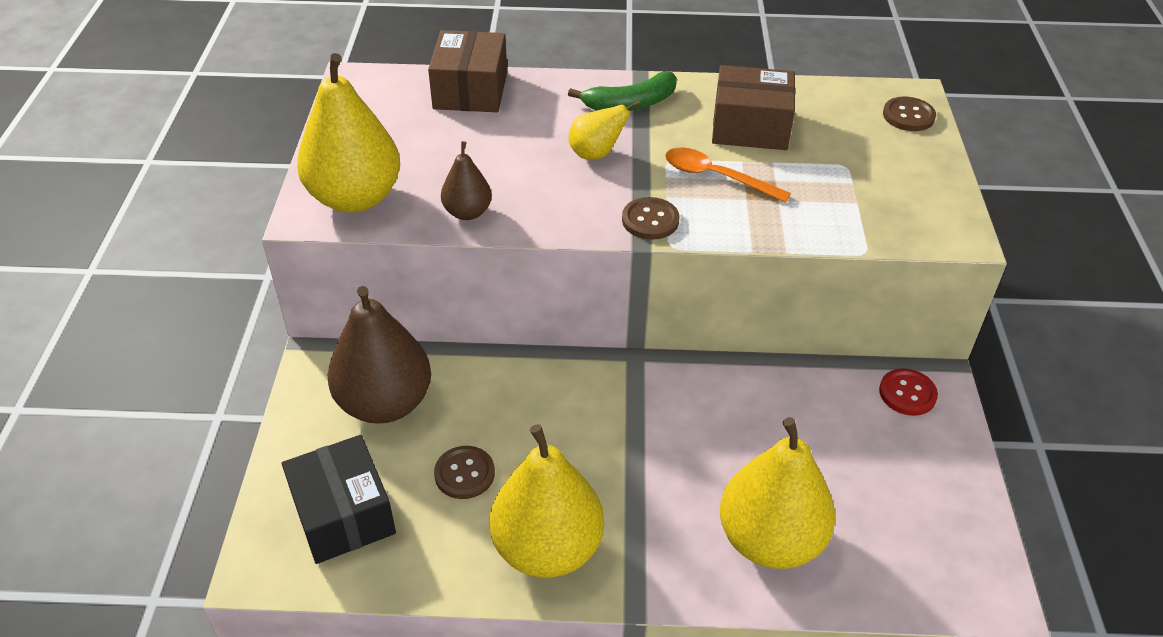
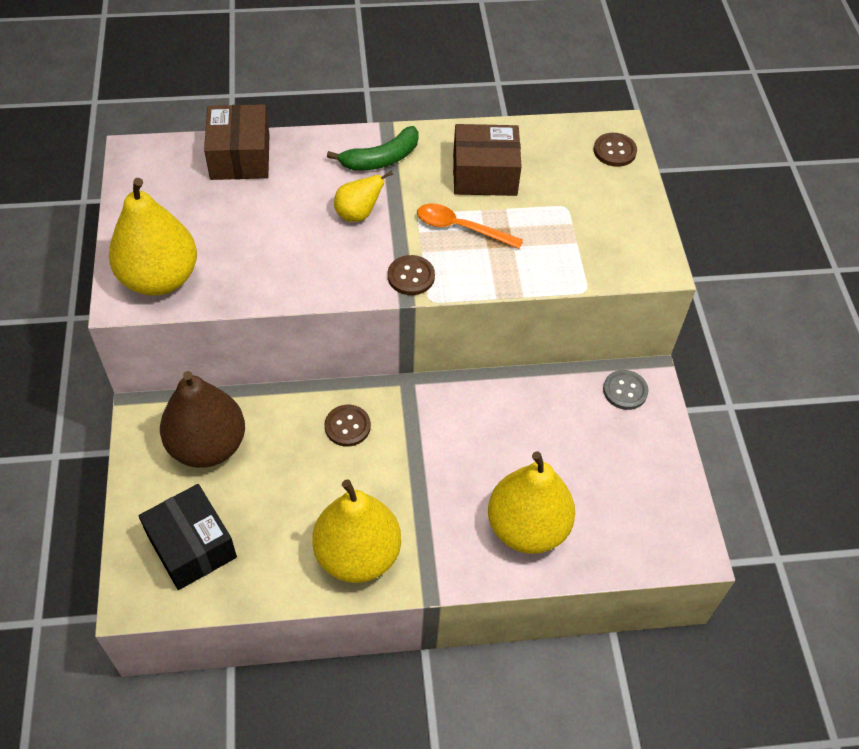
camera: 10 degrees left, 10 degrees up
brown button [434,446,495,499] -> brown button moved to [325,405,371,447]
brown pear [441,141,492,220] -> none
red button [879,368,938,416] -> grey button [603,370,649,410]

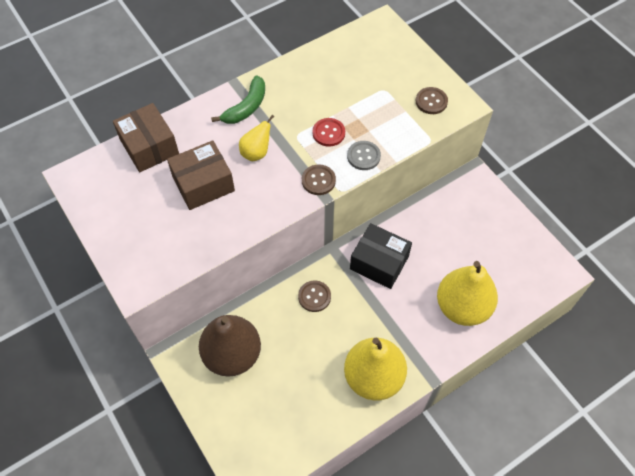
camera: 25 degrees left, 5 degrees up
yellow pear [109,178,197,296] -> none
black box [139,484,237,590] -> black box moved to [350,223,412,289]
orange spoon [417,204,523,249] -> red button [312,118,345,147]
brown box [453,124,522,196] -> brown box moved to [167,140,235,210]
brown button [594,133,637,167] -> brown button moved to [416,87,448,114]
grey button [603,370,649,410] -> grey button moved to [347,141,381,170]

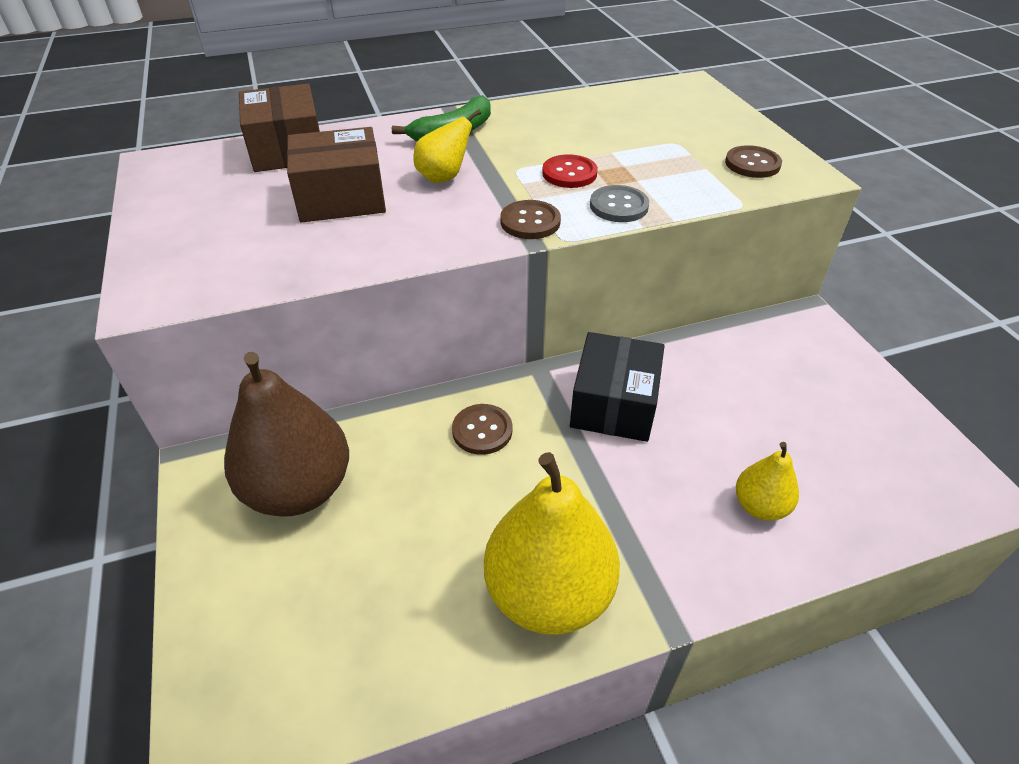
camera: 15 degrees right, 15 degrees down
black box [350,223,412,289] -> black box turned 60 degrees clockwise [570,332,664,442]
yellow pear [437,261,498,326] -> yellow pear [736,442,799,521], size x0.50

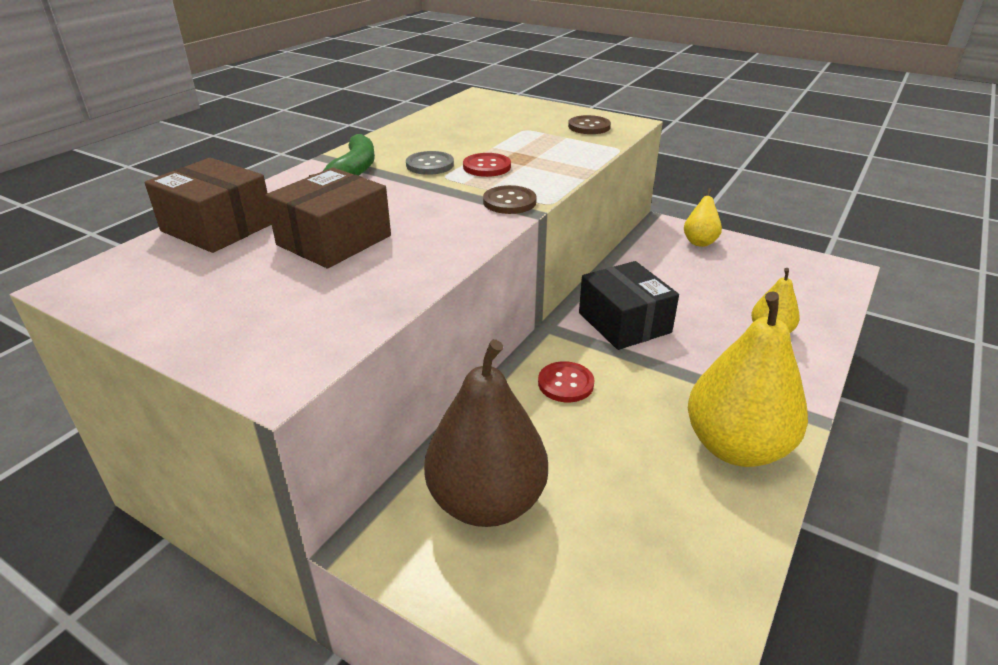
camera: 40 degrees left, 10 degrees down
yellow pear [414,109,481,183] -> yellow pear moved to [684,188,722,247]
brown button [452,404,512,455] -> red button [538,361,594,402]
grey button [590,185,649,222] -> grey button moved to [406,151,454,175]

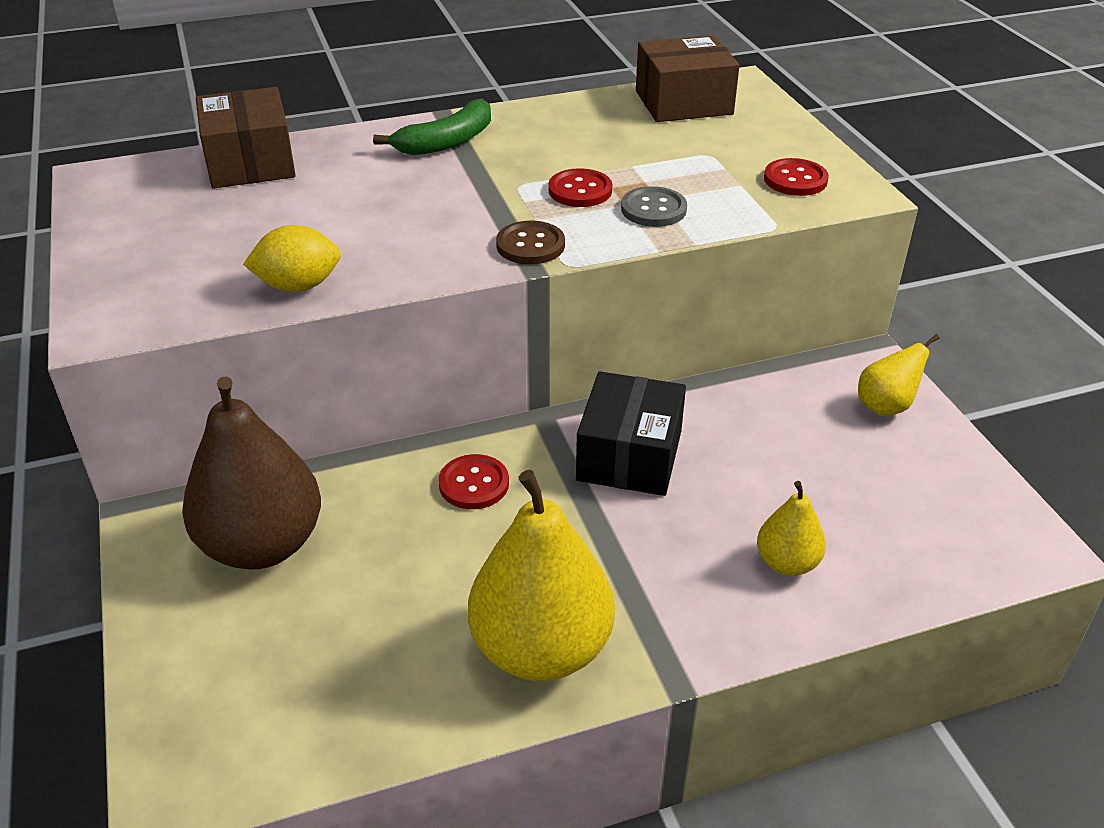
camera: 40 degrees right, 5 degrees up
brown box [265,167,391,268] -> brown box moved to [636,35,740,122]
grey button [406,151,454,175] -> grey button moved to [621,186,687,227]
brown button [568,115,611,134] -> red button [764,158,829,196]
none -> yellow lemon [243,225,341,292]

